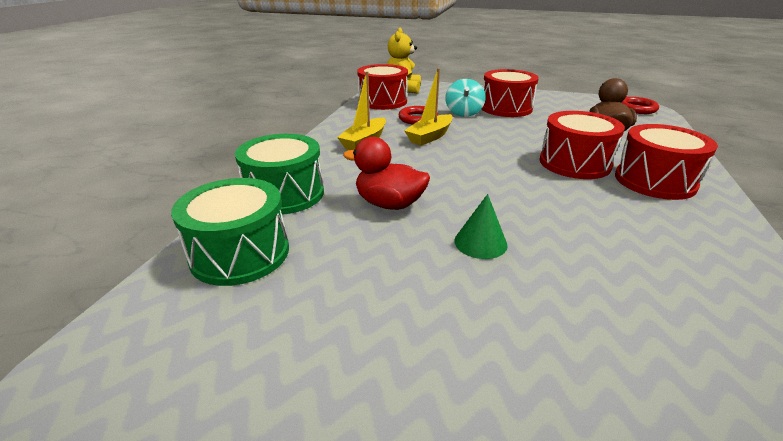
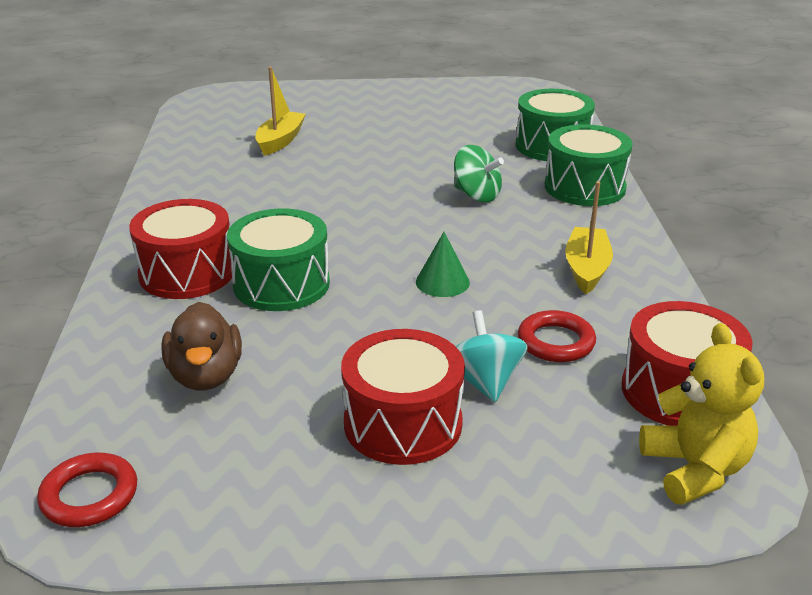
camera: 160 degrees right, 0 degrees up
red duck [343,137,430,210] -> green spinning top [454,145,504,202]
yellow boat [404,68,453,146] -> yellow boat moved to [255,67,306,156]
green cone [454,194,507,259] -> green cone moved to [416,232,470,297]
red drum [539,111,625,179] -> green drum [227,208,330,311]

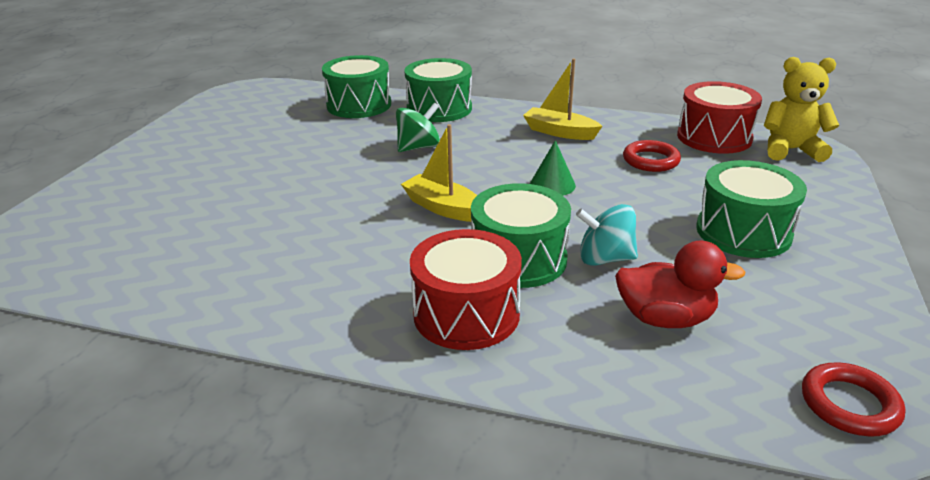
camera: 70 degrees left, 0 degrees up
brown duck [161,302,242,390] -> red duck [615,241,746,328]
yellow boat [255,67,306,156] -> yellow boat moved to [401,124,477,222]
red drum [341,329,465,465] -> green drum [696,160,807,258]
turquoise spinning top [456,310,528,402] -> turquoise spinning top moved to [576,204,638,266]

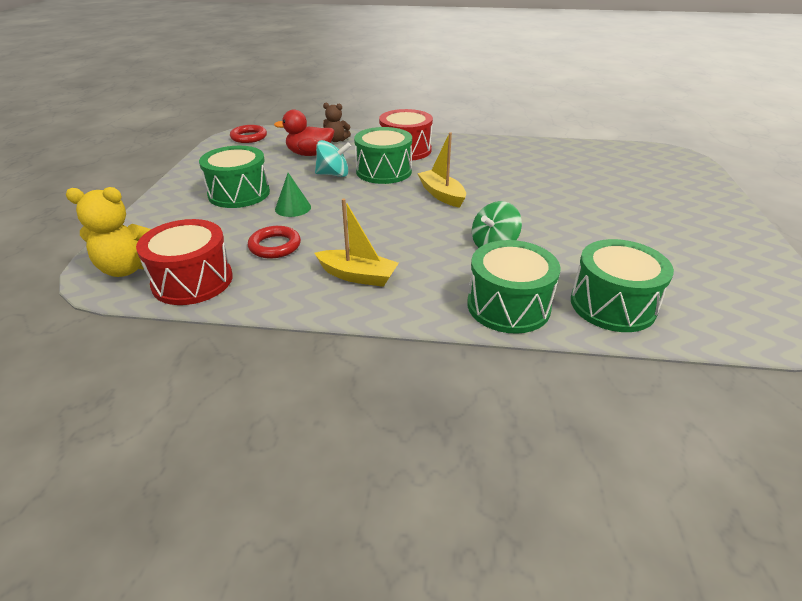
camera: 170 degrees right, 5 degrees up
yellow boat [401,124,477,222] -> yellow boat turned 150 degrees counterclockwise [417,132,466,208]
green cone [530,140,576,196] -> green cone moved to [275,173,311,217]
none -> brown teddy bear [323,103,351,142]

